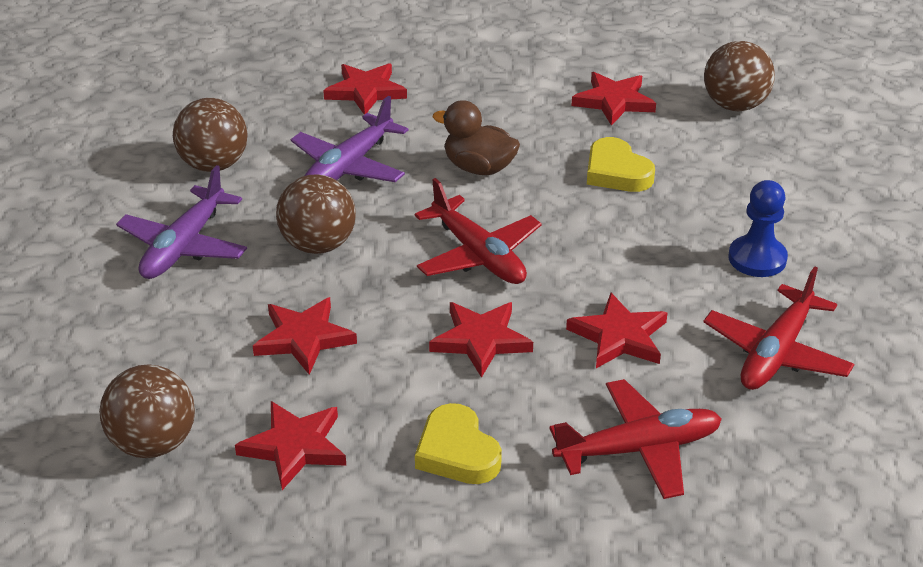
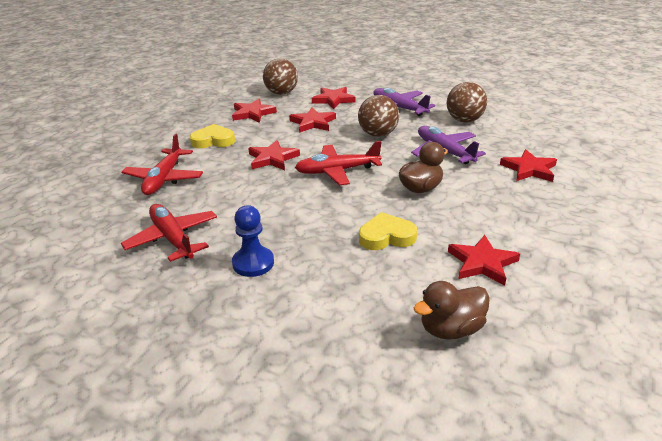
camera: 115 degrees right, 5 degrees down
red star [566,293,668,368] -> red star moved to [312,87,356,109]
brown ball [704,41,775,111] -> brown duck [414,281,490,340]

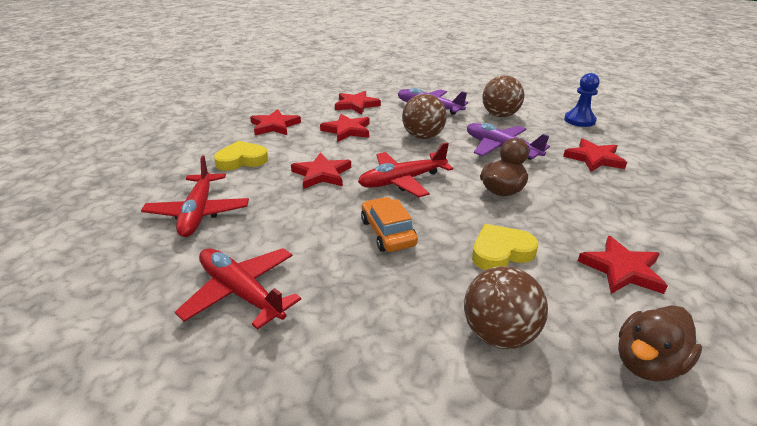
camera: 15 degrees left, 0 degrees up
blue pawn [232,205,274,277] -> blue pawn moved to [564,73,600,127]
brown ball [263,58,298,95] -> brown ball moved to [464,266,548,349]
none -> orange car [361,197,418,252]

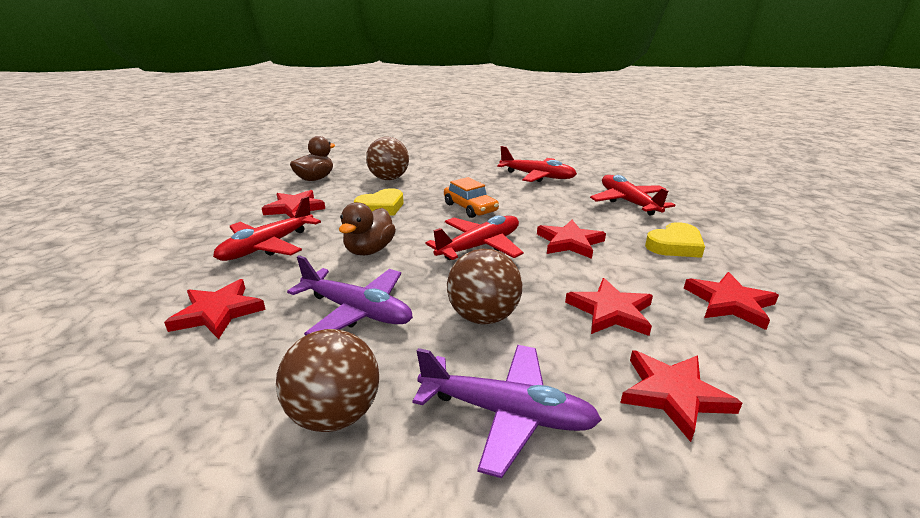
camera: 165 degrees right, 5 degrees down
blue pawn [564,73,600,127] -> none
none -> red plane [213,196,321,261]

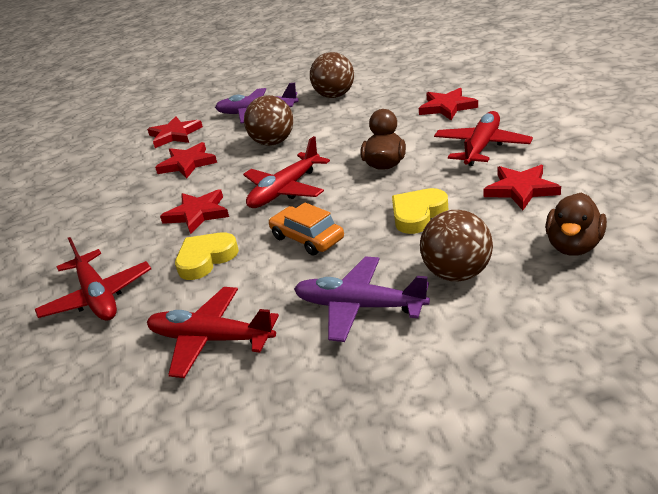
camera: 175 degrees right, 5 degrees up
purple plane [287,256,413,335] -> purple plane moved to [294,256,430,342]
yellow heart [645,222,705,258] -> yellow heart moved to [175,232,239,280]
red star [684,272,779,330] -> none

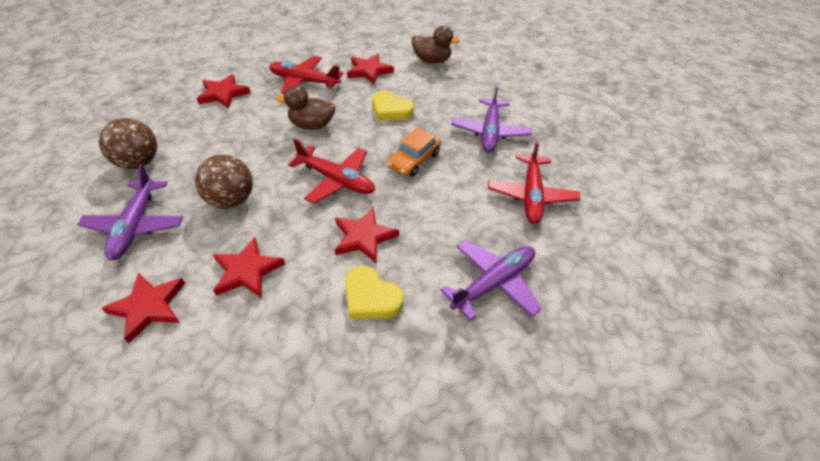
camera: 105 degrees left, 15 degrees up
red plane [35,237,151,321] -> purple plane [440,240,542,321]
yellow heart [175,232,239,280] -> yellow heart moved to [345,266,404,319]
brown ball [420,210,493,282] -> none

